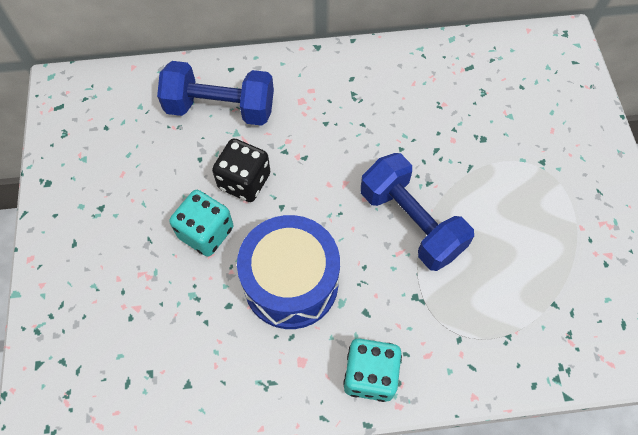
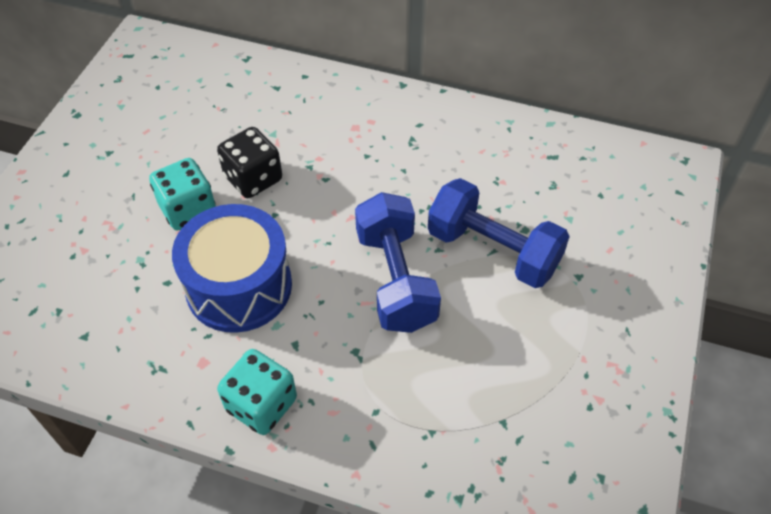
camera: 25 degrees right, 10 degrees down
blue dumbbell [157,61,274,126] -> blue dumbbell moved to [428,178,570,288]

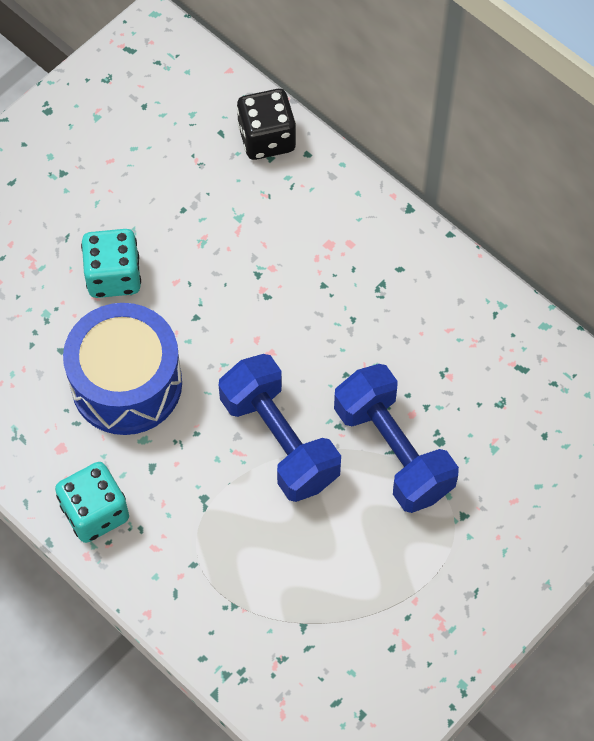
camera: 25 degrees right, 10 degrees up
black dice [217,127,282,198] -> black dice moved to [237,89,296,160]
blue dumbbell [355,192,441,333] -> blue dumbbell turned 45 degrees counterclockwise [219,354,341,502]

